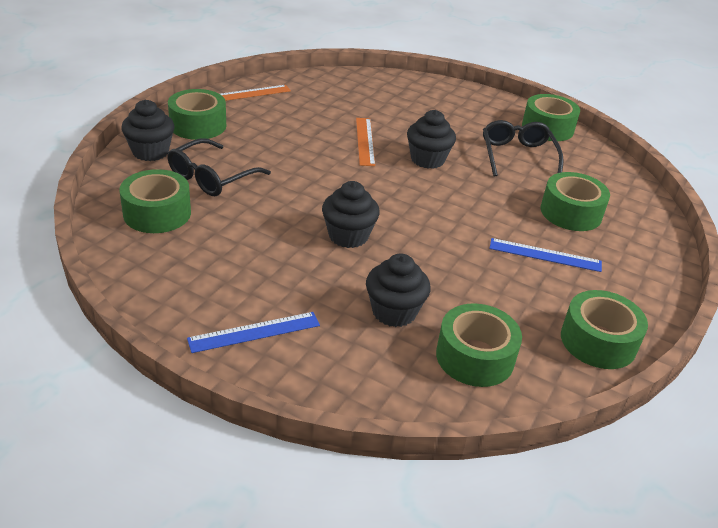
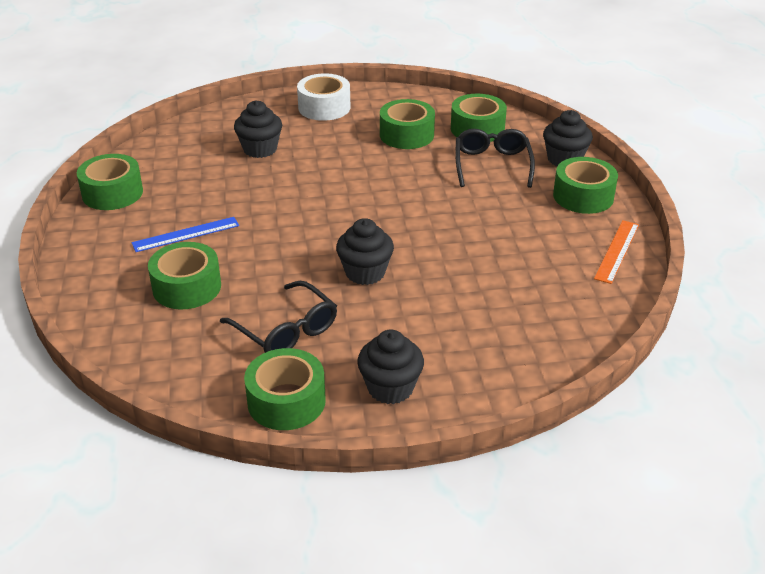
camera: 145 degrees right, 0 degrees up
blue ruler [187,312,320,353] -> white tape [297,73,350,121]
black cupcake [322,181,380,248] -> black cupcake moved to [357,329,424,404]
orange ruler [356,118,375,166] -> none
green tape [436,303,522,387] -> green tape moved to [380,99,435,149]

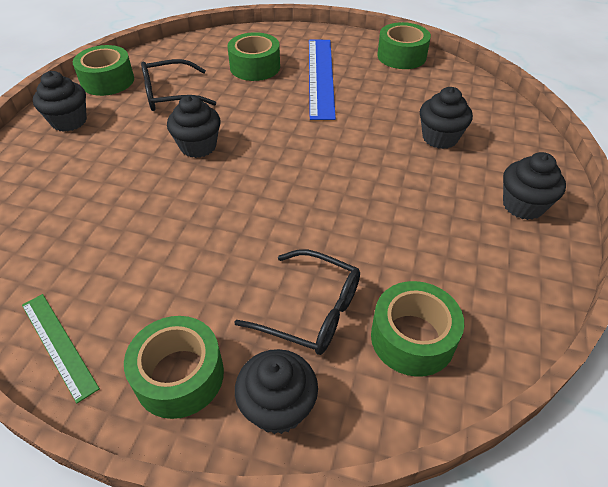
camera: 115 degrees right, 10 degrees up
blue ruler [131,217,239,252] -> blue ruler [309,40,336,120], size x1.70
white tape [297,73,350,121] -> black cupcake [503,152,566,220]
green tape [380,99,435,149] -> none
orange ruler [594,220,639,284] -> green ruler [22,294,100,403]

